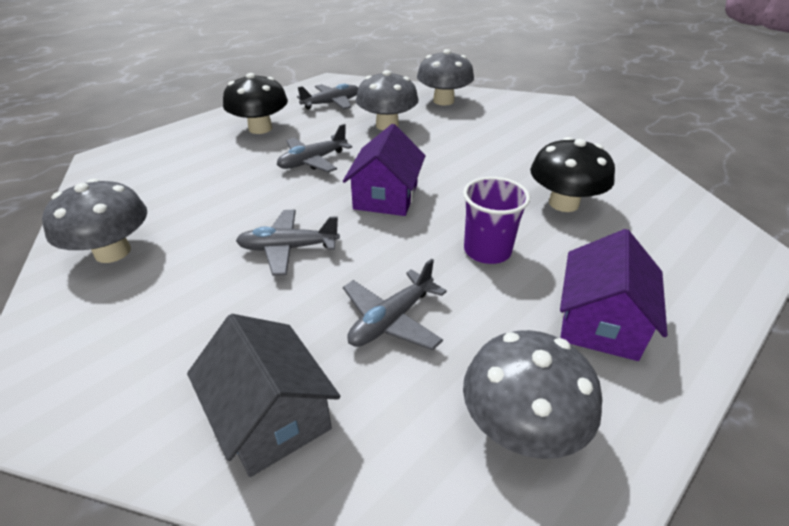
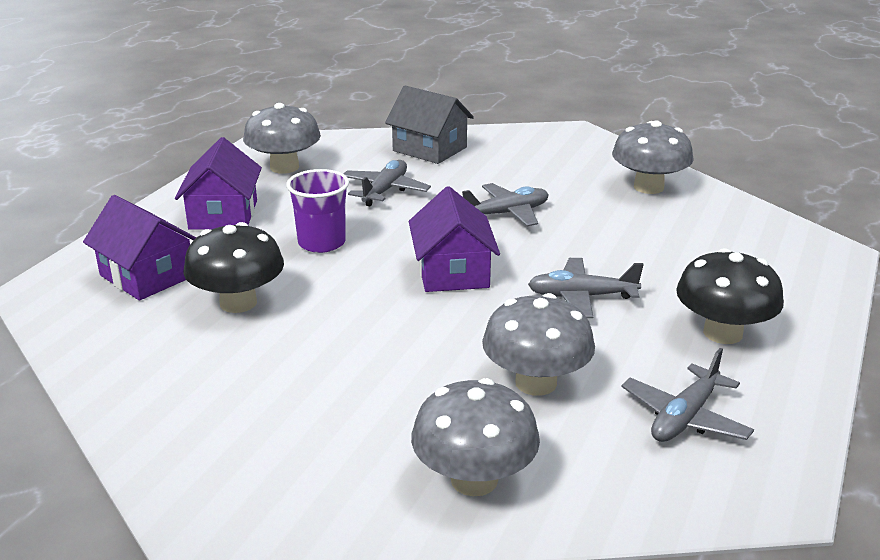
camera: 160 degrees right, 10 degrees down
grey plane [277,124,352,173] -> grey plane turned 120 degrees counterclockwise [528,258,644,318]
none -> purple house [83,195,196,301]

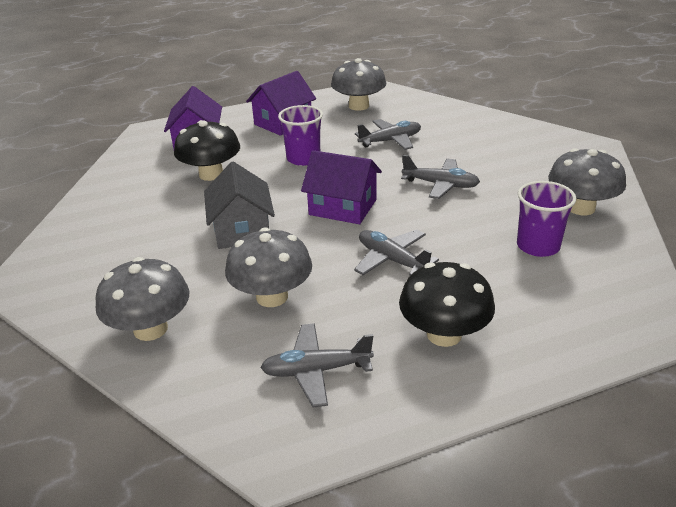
camera: 45 degrees right, 5 degrees up
grey house [385,85,474,164] -> grey house moved to [204,161,275,249]
purple house [409,186,500,292] -> purple house turned 75 degrees clockwise [301,150,382,224]
none -> purple cup [517,181,577,257]

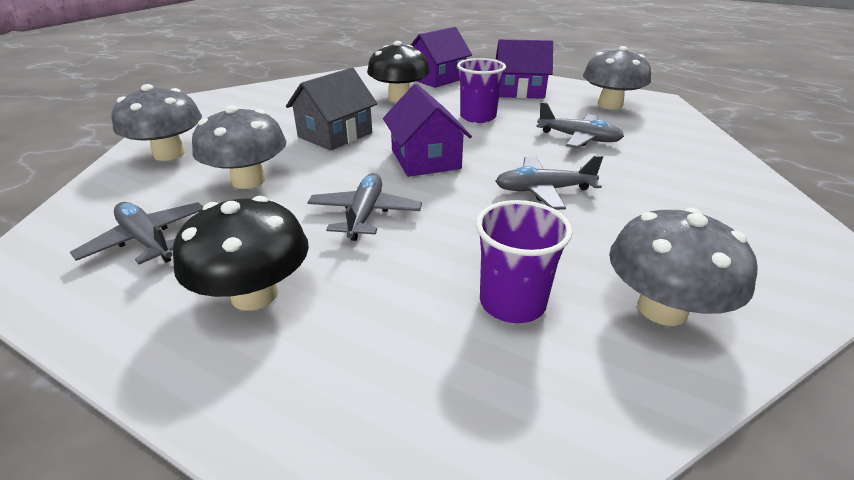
camera: 50 degrees right, 0 degrees up
grey plane [401,155,480,199] -> grey plane turned 105 degrees clockwise [495,155,604,210]

